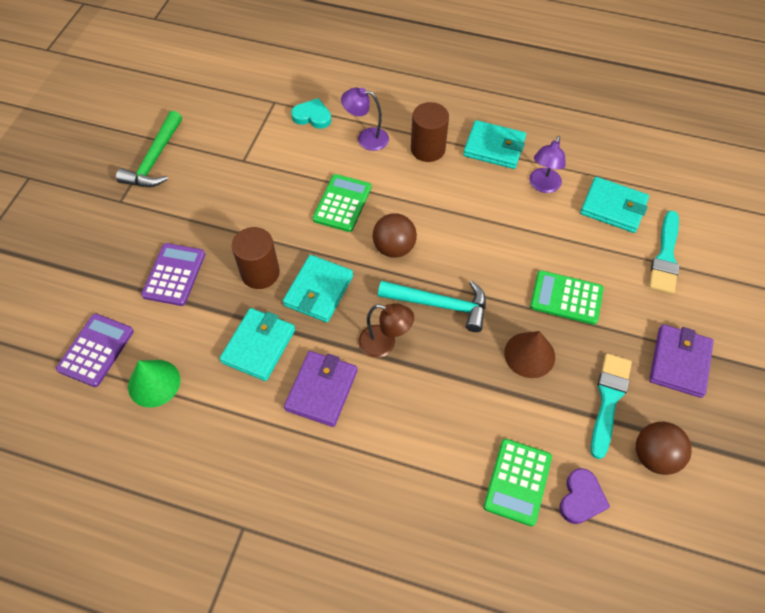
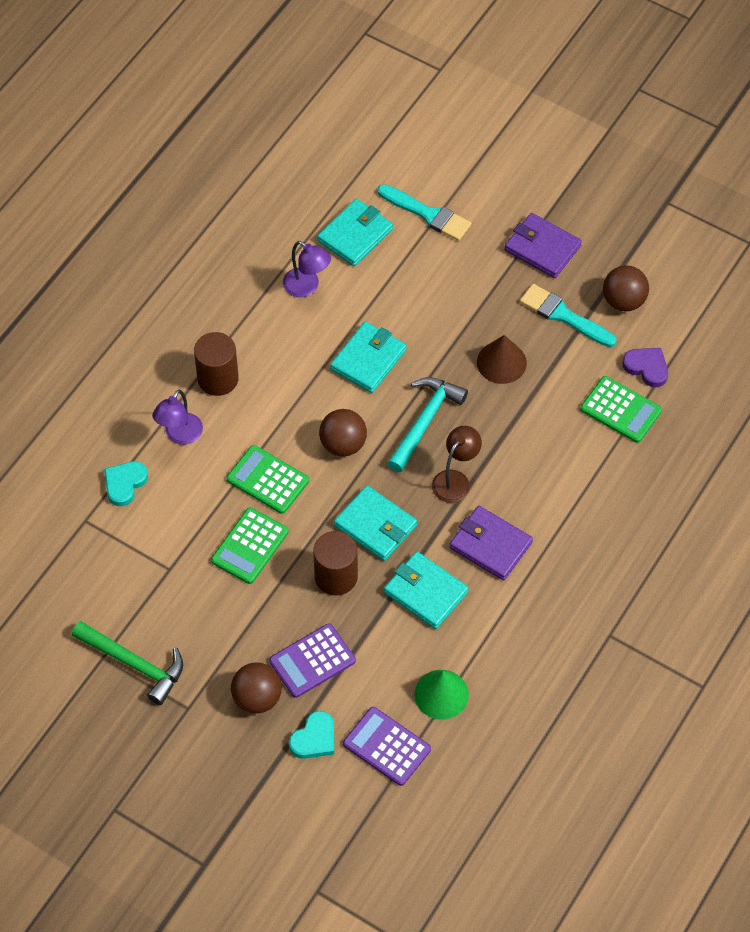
camera: 75 degrees left, 0 degrees up
purple calculator [141,243,205,306] -> purple calculator turned 60 degrees counterclockwise [269,623,356,698]
turquoise wallet [463,120,526,169] -> turquoise wallet moved to [330,321,407,393]
green calculator [530,270,603,325] -> green calculator moved to [211,507,288,584]
none -> brown ball [231,663,282,713]
none -> turquoise heart [289,711,334,759]

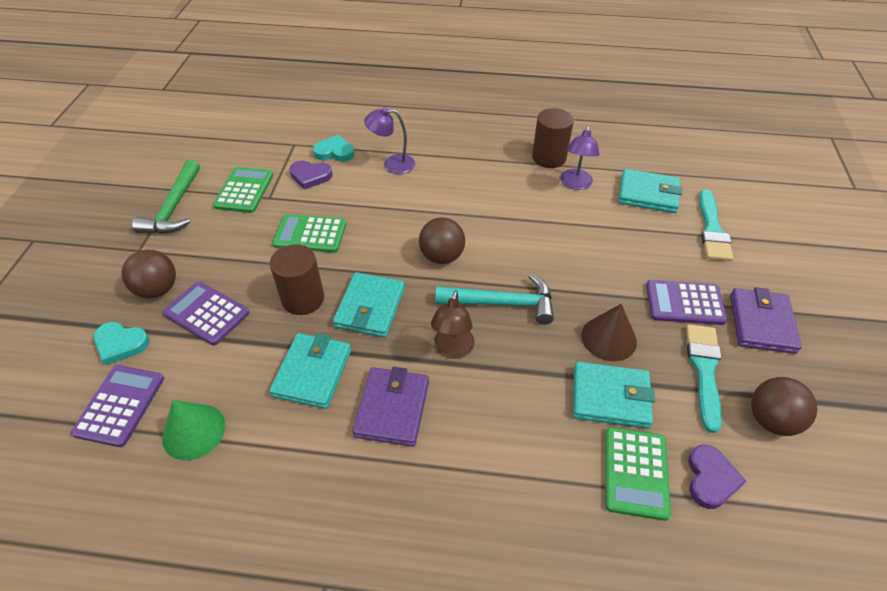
camera: 65 degrees right, 10 degrees down
brown cylinder [194,332,239,396] -> brown cylinder moved to [532,108,574,168]
green calculator [226,445,309,514] -> green calculator moved to [213,167,273,213]
turquoise wallet [330,321,407,393] -> turquoise wallet moved to [573,362,655,429]
brown lamp [432,426,482,503] -> brown lamp turned 90 degrees clockwise [431,290,474,359]
none -> purple heart [289,161,332,190]
none -> purple calculator [646,280,727,325]

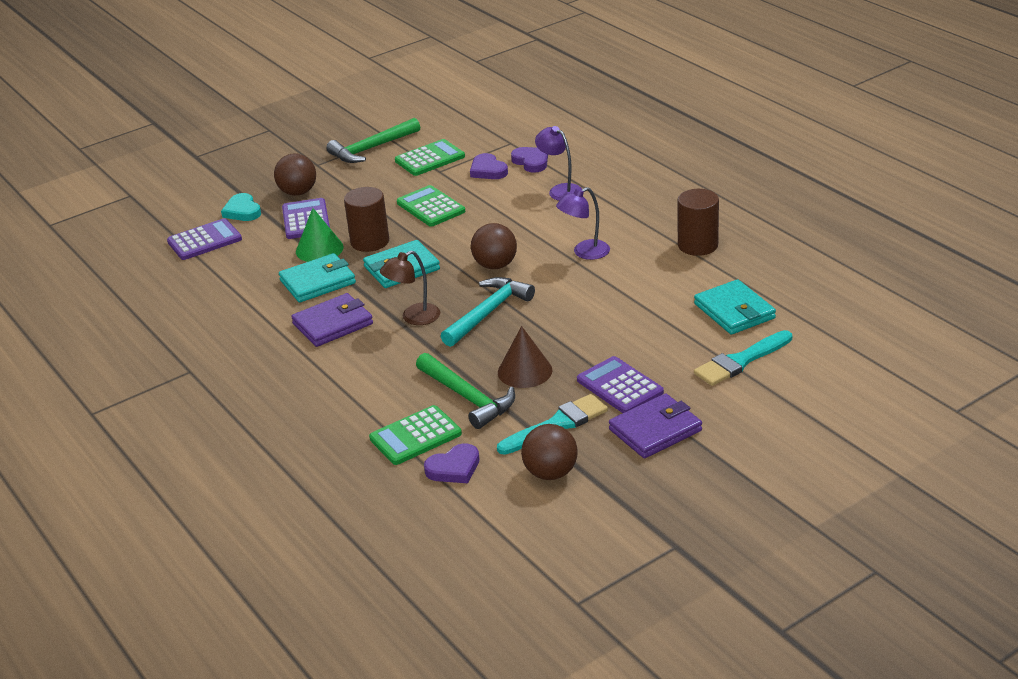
camera: 50 degrees right, 15 degrees down
green cone [162,400,225,460] -> green cone moved to [296,208,344,262]
turquoise heart [313,135,354,162] -> purple heart [511,147,548,173]
turquoise hammer [436,274,554,325] -> turquoise hammer turned 105 degrees counterclockwise [441,277,535,347]
purple lamp [561,126,599,190] -> purple lamp moved to [556,187,610,260]
turquoise wallet [573,362,655,429] -> green hammer [416,353,515,429]

